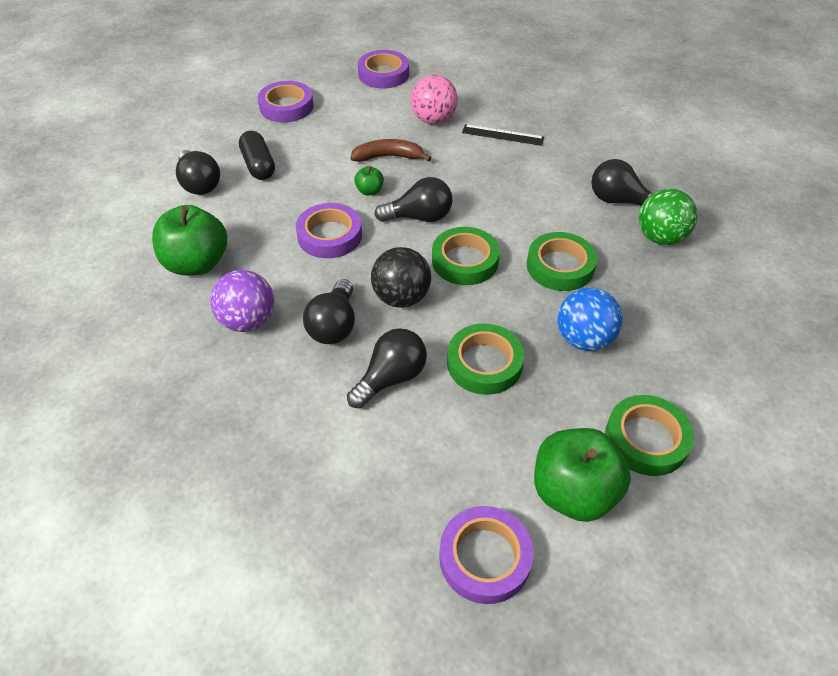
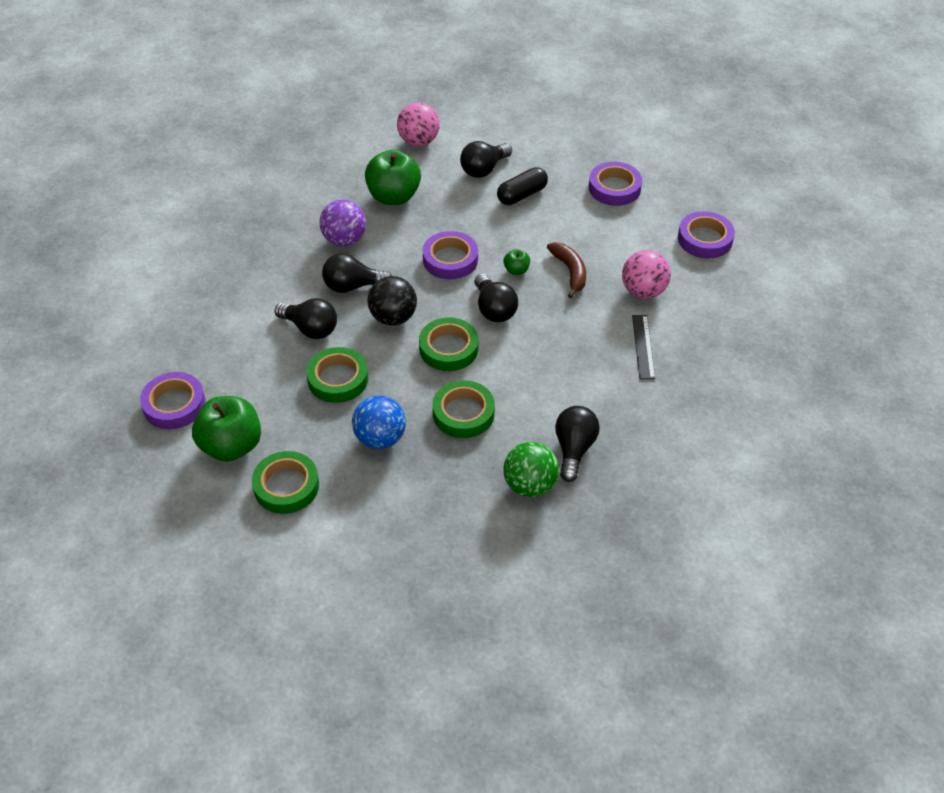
camera: 75 degrees right, 0 degrees up
none -> pink ball [397,102,440,146]

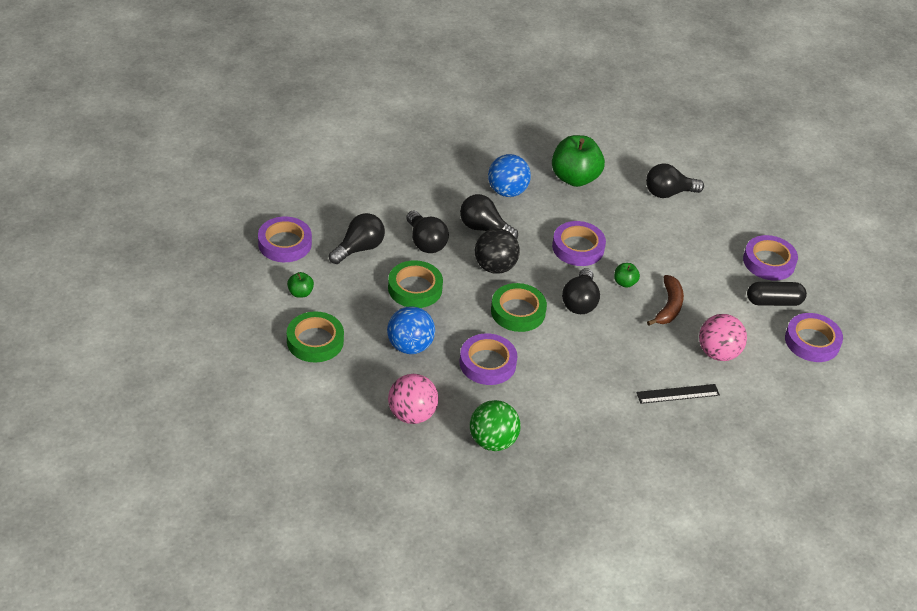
camera: 30 degrees right, 5 degrees down
green apple [192,396,261,462] -> green apple [287,272,314,298], size x0.45
purple ball [319,200,366,247] -> blue ball [488,154,531,197]
pink ball [397,102,440,146] -> pink ball moved to [388,374,438,424]
green tape [432,380,495,438] -> purple tape [460,333,517,385]
black capsule [497,167,548,205] -> black capsule moved to [747,282,807,306]
black light bulb [555,406,600,482] -> black light bulb moved to [329,213,385,264]
black ruler [632,315,655,379] -> black ruler turned 45 degrees clockwise [636,384,720,404]

